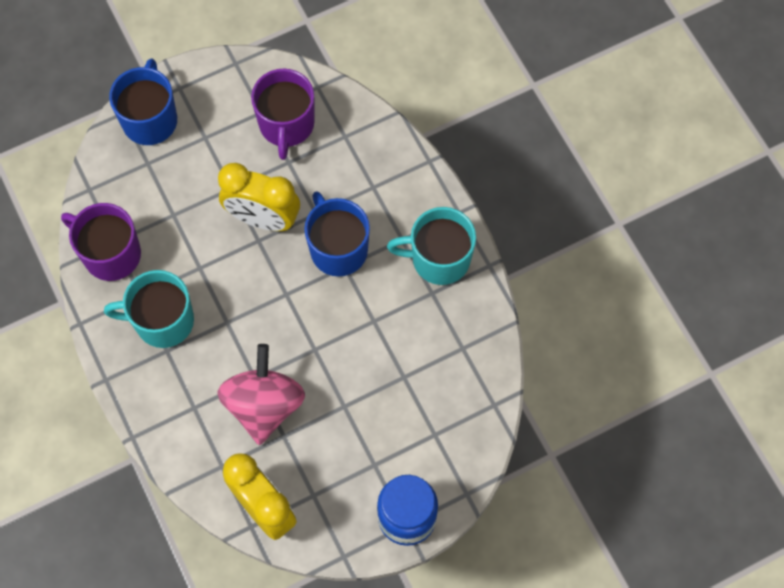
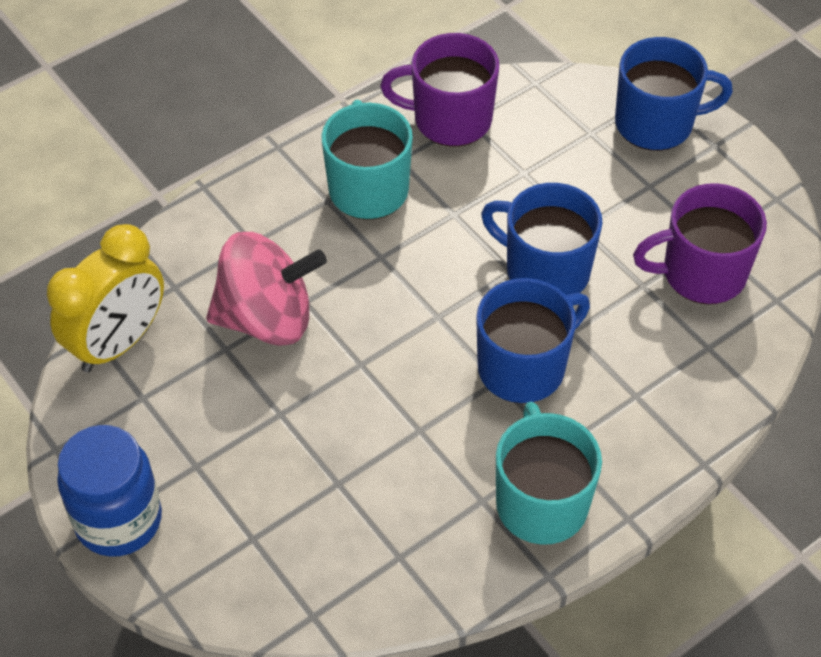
camera: 80 degrees right, 15 degrees down
purple mug [61,203,141,281] -> purple mug turned 105 degrees counterclockwise [380,33,499,147]
yellow clock [218,163,300,231] -> blue mug [481,183,602,295]

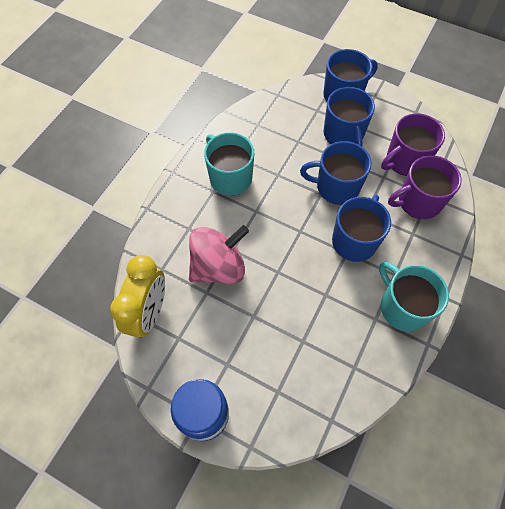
camera: 25 degrees left, 10 degrees up
purple mug [380,33,499,147] -> purple mug moved to [388,155,462,219]
none -> blue mug [324,87,375,146]

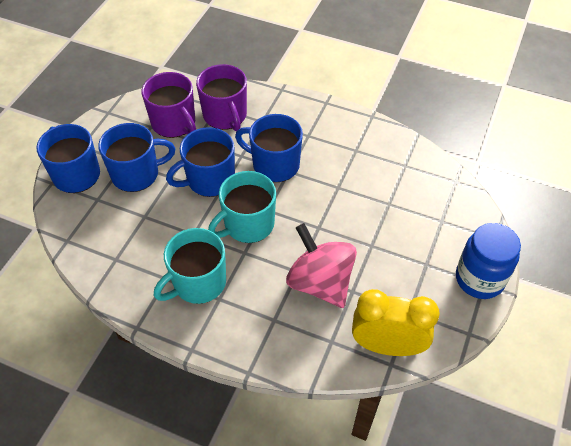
camera: 95 degrees left, 10 degrees down
blue mug [300,141,372,205] -> blue mug turned 60 degrees clockwise [166,127,235,197]
turquoise mug [379,262,449,332] -> turquoise mug moved to [208,171,276,243]

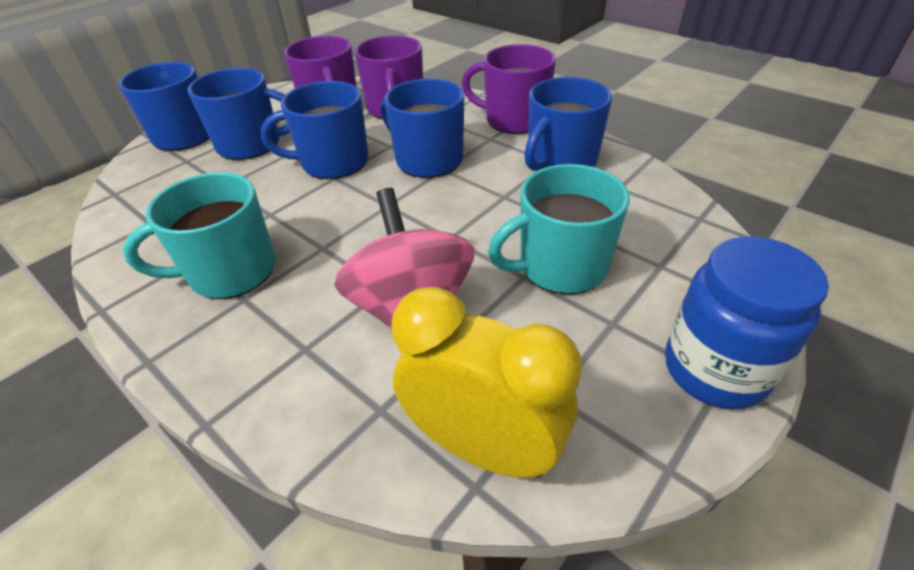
camera: 20 degrees right, 10 degrees down
turquoise mug [208,171,276,243] -> turquoise mug moved to [488,164,630,294]
none -> purple mug [461,44,556,134]
none -> blue mug [524,77,612,171]

